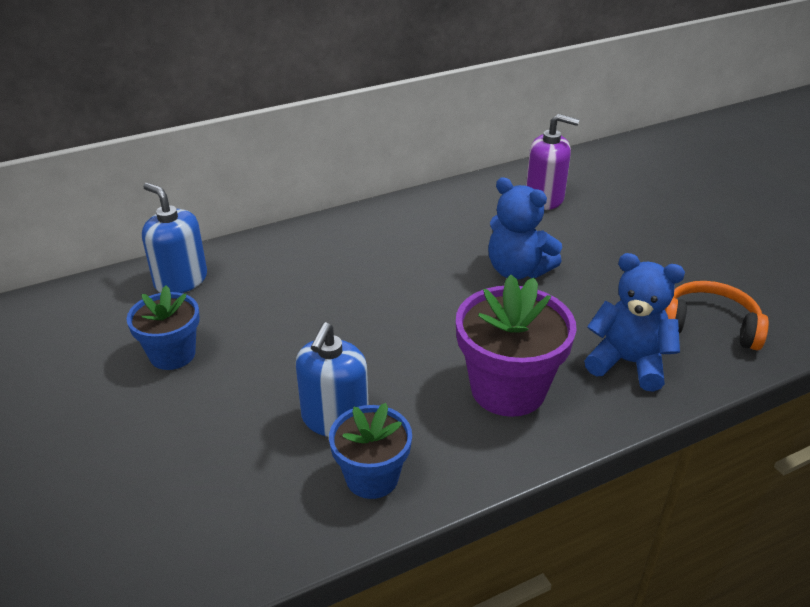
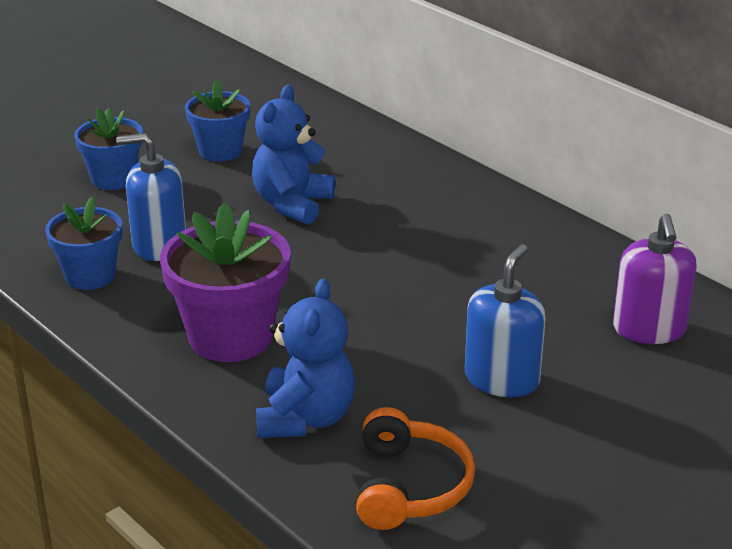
camera: 75 degrees right, 5 degrees down
blue soap dispenser [142,183,207,293] -> blue soap dispenser moved to [465,244,546,397]
blue teddy bear [488,177,562,279] -> blue teddy bear moved to [252,85,335,225]
none -> blue flower pot [74,107,143,190]

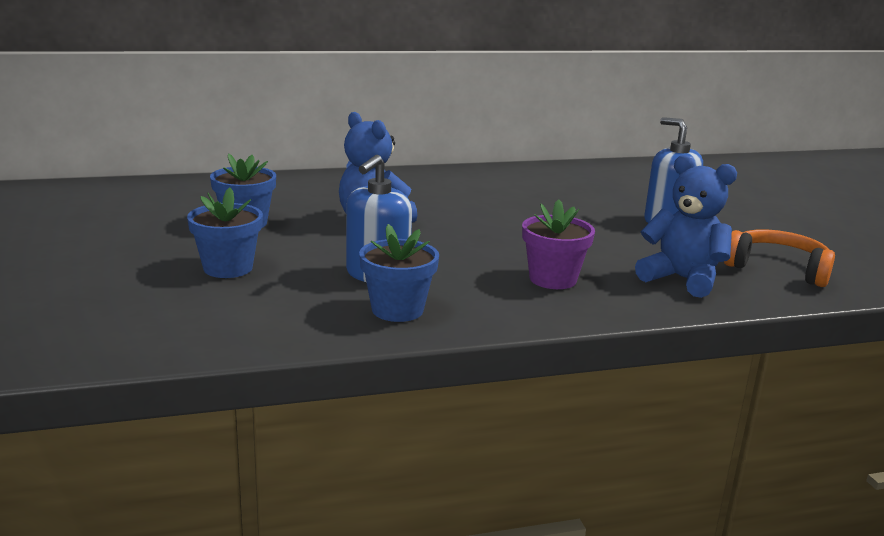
camera: 65 degrees left, 10 degrees down
purple flower pot [160,202,291,362] -> purple flower pot [522,199,595,289], size x0.63
purple soap dispenser [613,214,697,344] -> none

